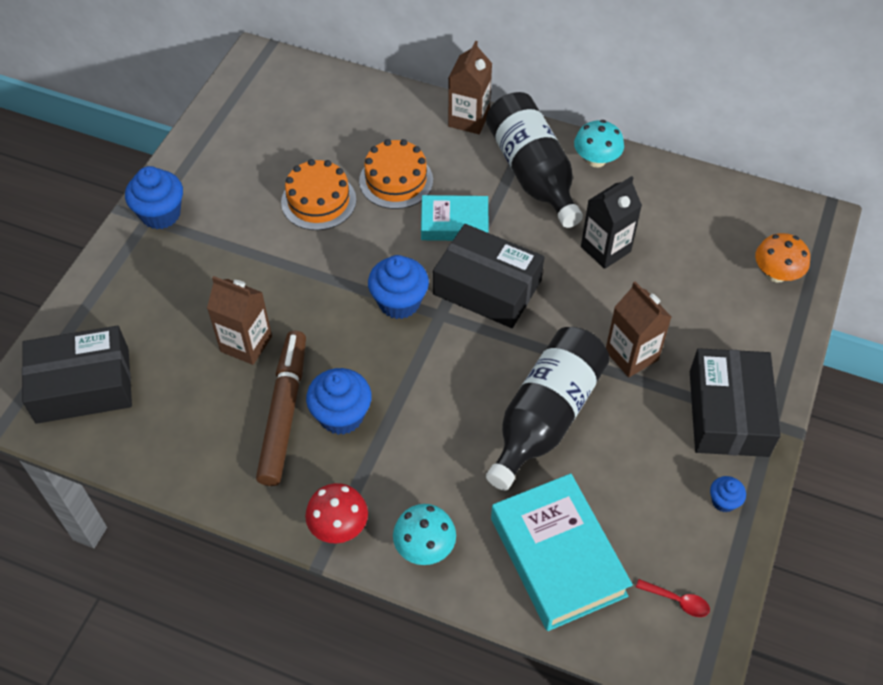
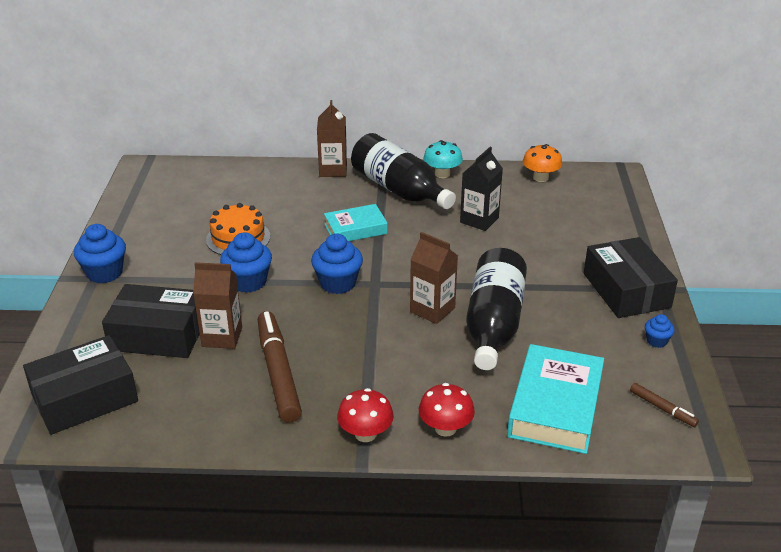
camera: 20 degrees left, 20 degrees down
blue cupcake [306,368,372,435] -> blue cupcake moved to [220,232,272,293]
orange cake [359,139,433,209] -> none
turquoise mushroom [393,504,456,565] -> red mushroom [419,383,475,437]
black box [433,224,544,328] -> black box moved to [102,284,200,358]
turquoise book [491,473,633,631] -> turquoise book turned 60 degrees clockwise [507,344,604,454]
brown carton [606,281,671,377] -> brown carton moved to [410,232,458,324]
red spoon [636,579,710,617] -> brown marker [630,383,699,427]
orange mushroom [755,233,810,283] -> orange mushroom moved to [523,144,562,182]

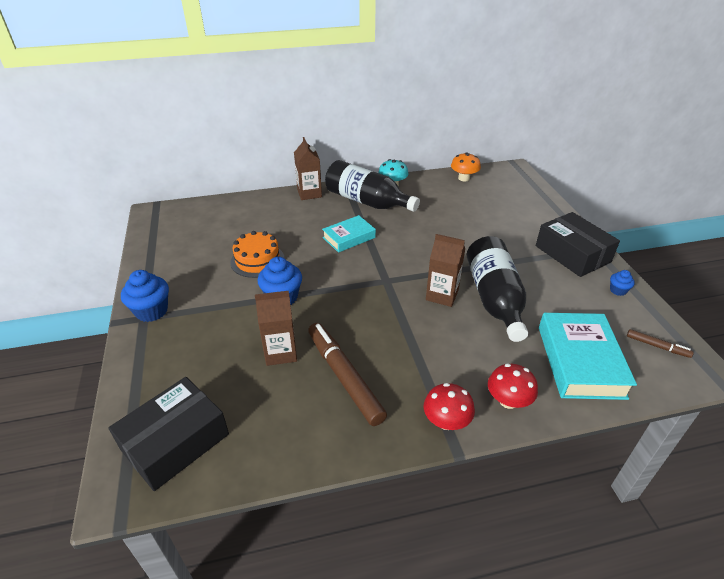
camera: 15 degrees left, 5 degrees up
black box [102,284,200,358] -> none
blue cupcake [311,234,363,294] -> none
black carton [460,147,503,231] -> none

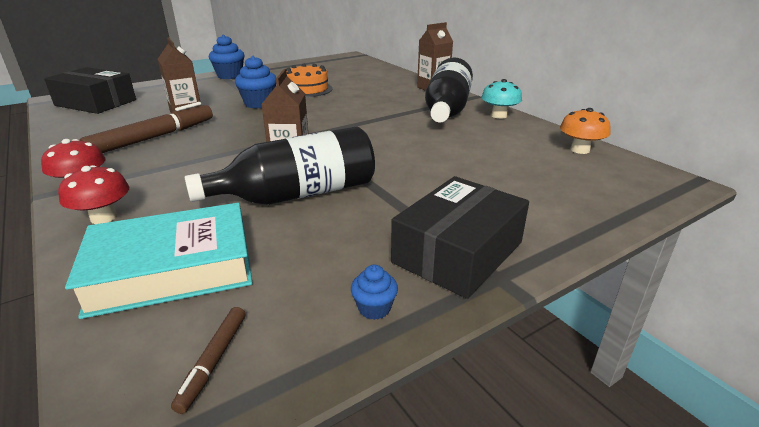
camera: 70 degrees right, 10 degrees down
turquoise book [322,215,376,253] -> none

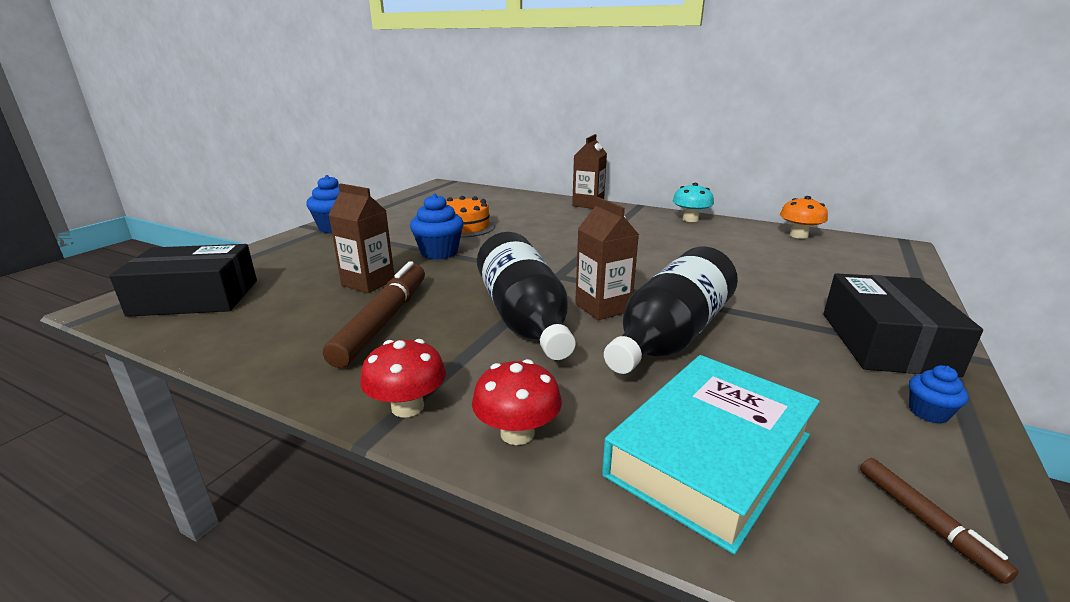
camera: 30 degrees left, 5 degrees down
black bottle [425,57,473,123] -> black bottle moved to [477,232,576,360]

